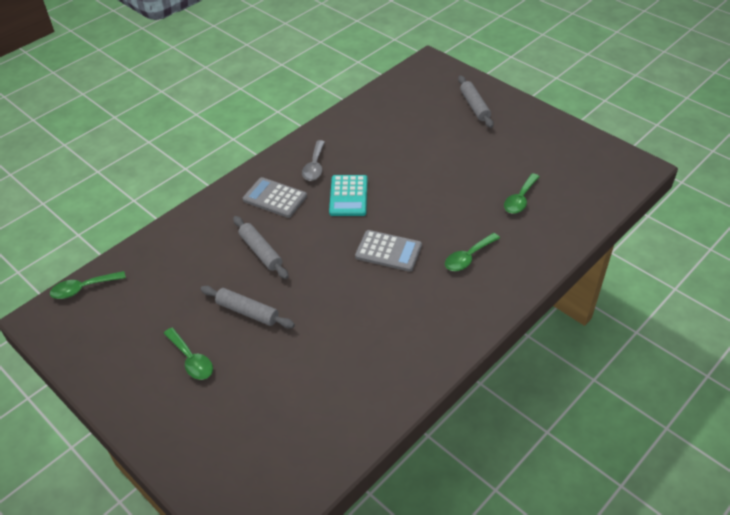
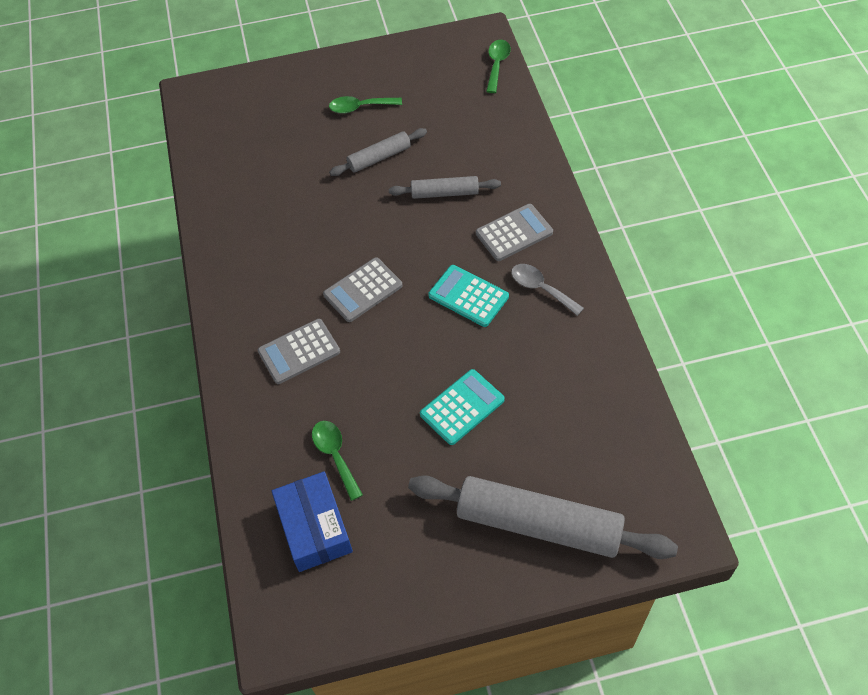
camera: 125 degrees right, 10 degrees up
green spoon [445,233,500,271] -> grey calculator [258,319,340,384]
grey rolling pin [458,76,494,128] -> grey rolling pin [408,475,678,559], size x1.94
none -> blue box [272,471,353,572]
none -> turquoise calculator [420,369,505,445]

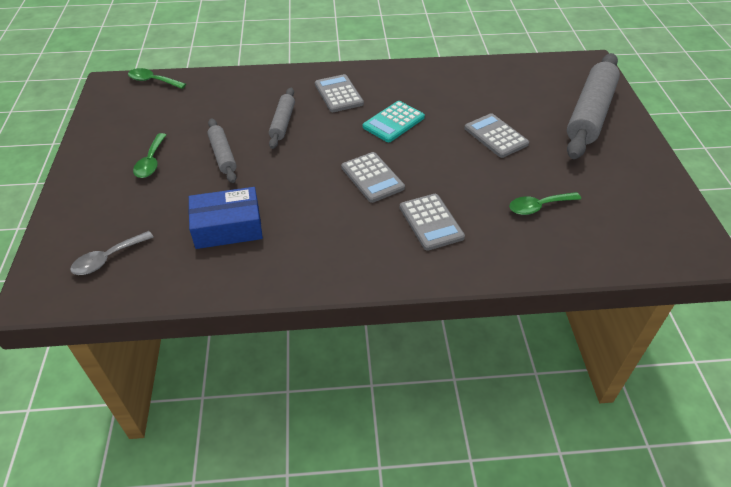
camera: 85 degrees left, 10 degrees down
blue box [272,471,353,572] -> blue box moved to [189,187,263,249]
turquoise calculator [420,369,505,445] -> grey calculator [464,113,529,158]
grey spoon [511,264,584,316] -> grey spoon moved to [70,231,154,275]

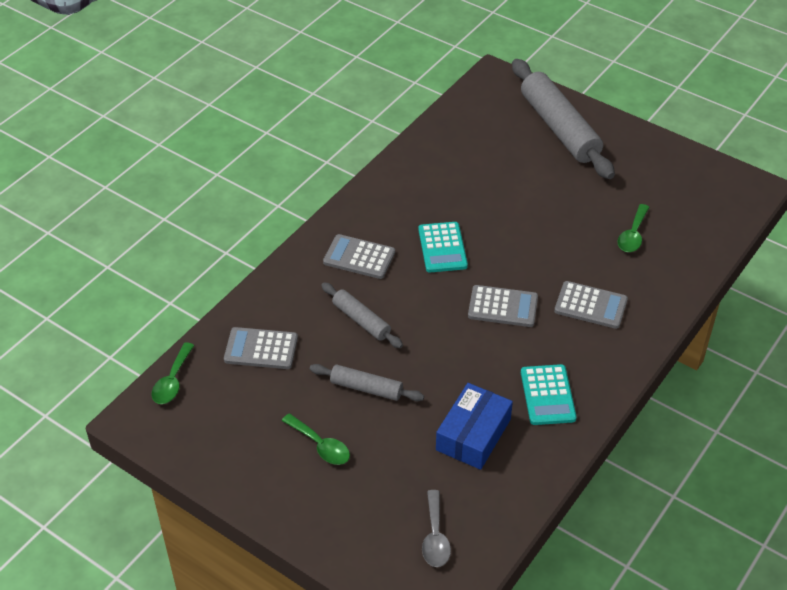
camera: 50 degrees left, 0 degrees up
green spoon [128,68,186,89] -> green spoon turned 45 degrees counterclockwise [152,342,194,404]
grey calculator [464,113,529,158] -> grey calculator moved to [224,327,298,369]
none -> turquoise calculator [521,364,577,425]

